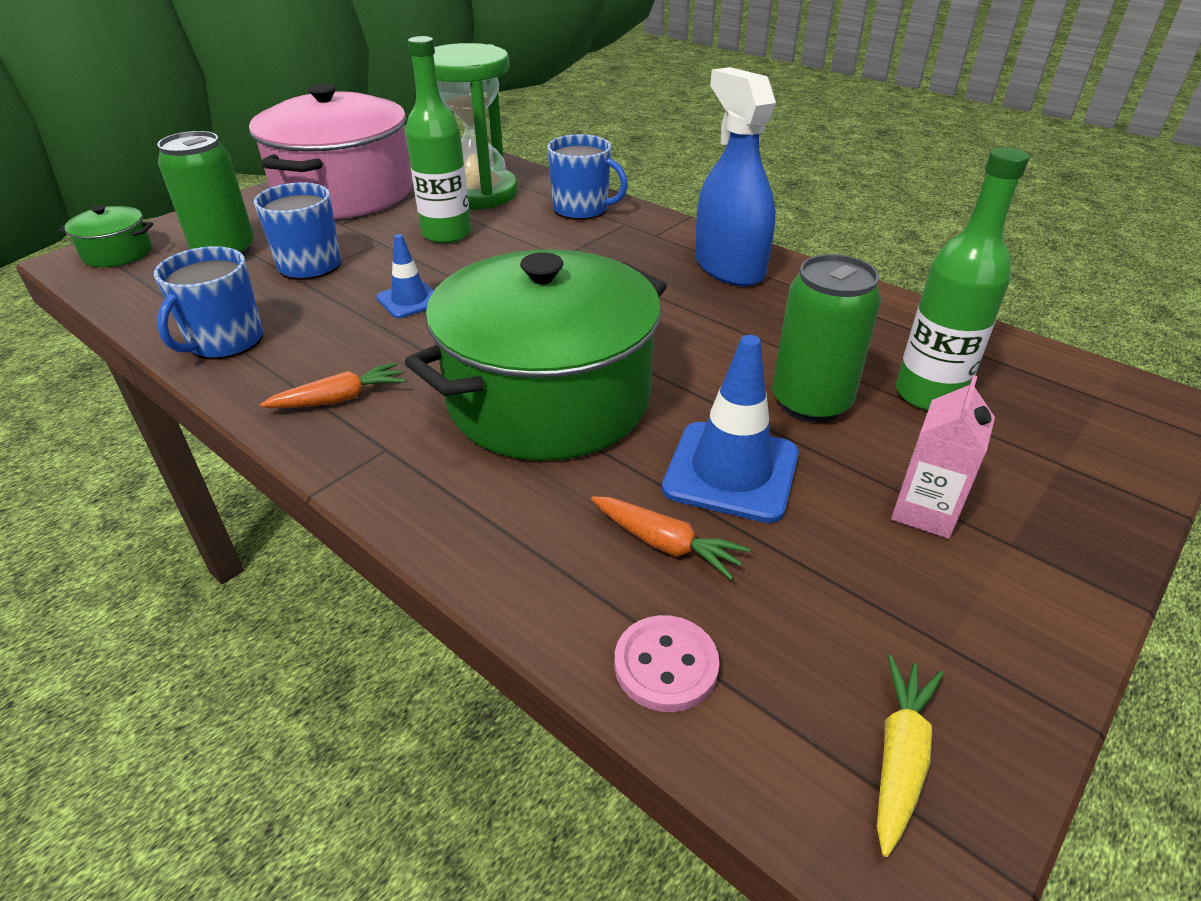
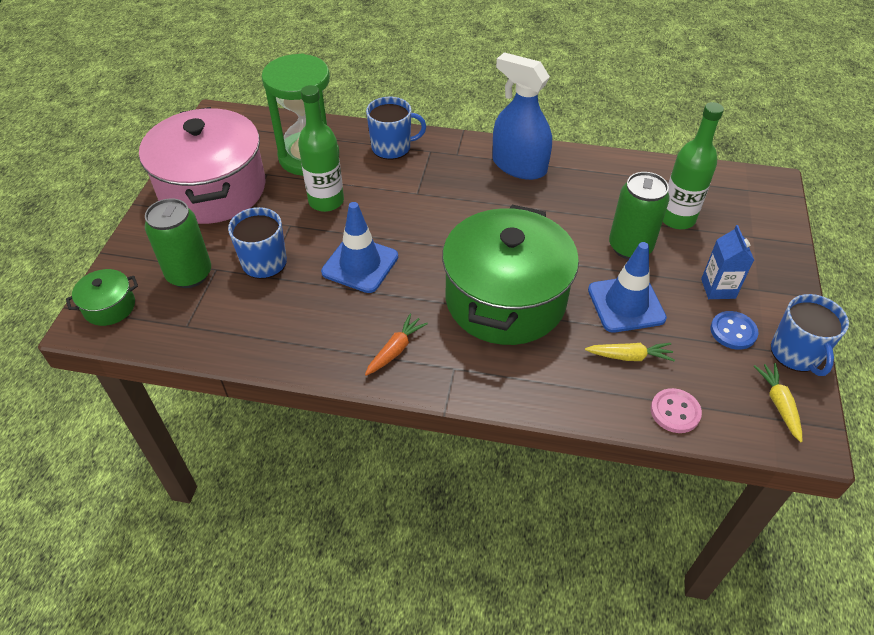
camera: 30 degrees left, 10 degrees up
blue mug [154,246,263,359] -> blue mug moved to [771,294,849,376]
blue traffic cone [376,234,434,318] -> blue traffic cone [321,202,398,293], size x1.69
orange carrot [591,496,750,580] -> yellow carrot [585,343,675,361]
pink carton [891,375,995,539] -> blue carton [701,225,754,299]
none -> blue button [711,311,758,350]

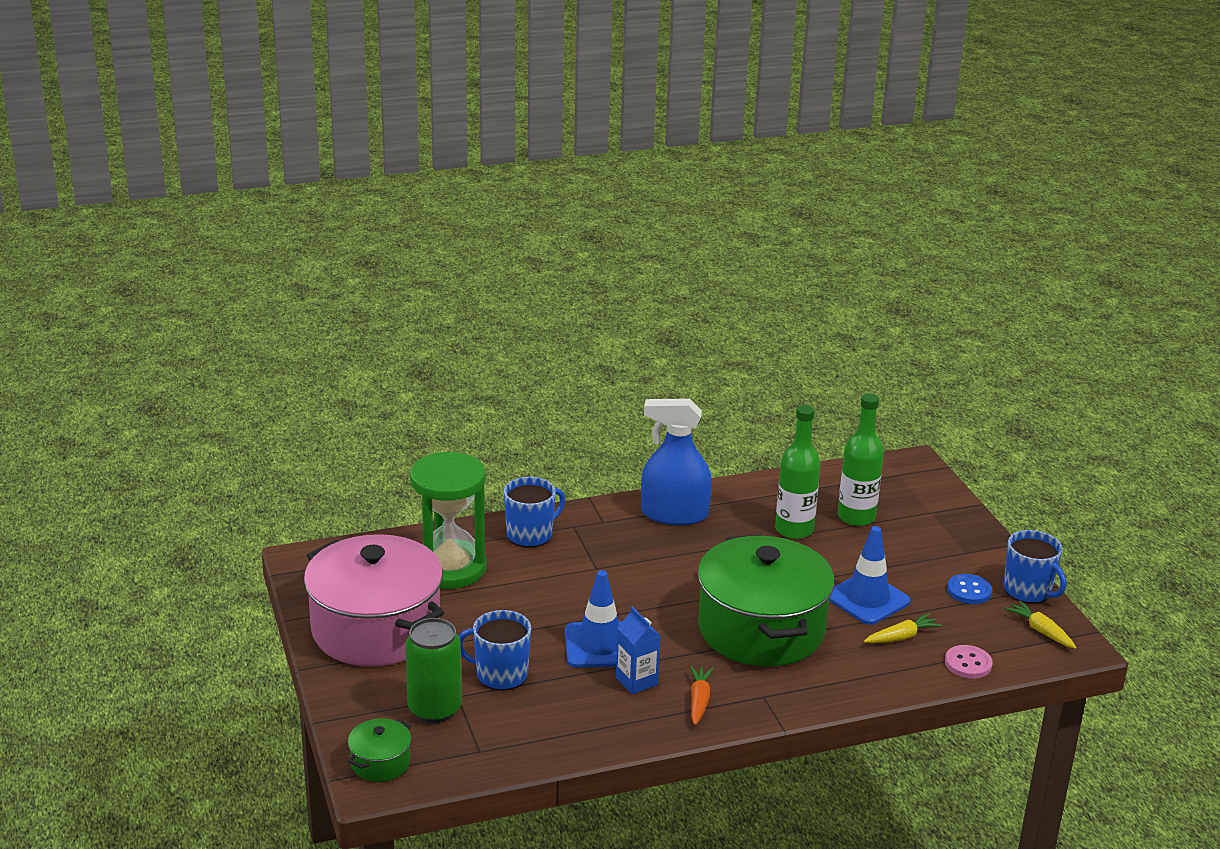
camera: 30 degrees left, 20 degrees down
green bottle [298,85,344,212] -> green bottle moved to [775,405,821,539]
green can [609,172,670,260] -> none
blue carton [701,225,754,299] -> blue carton moved to [616,607,661,694]

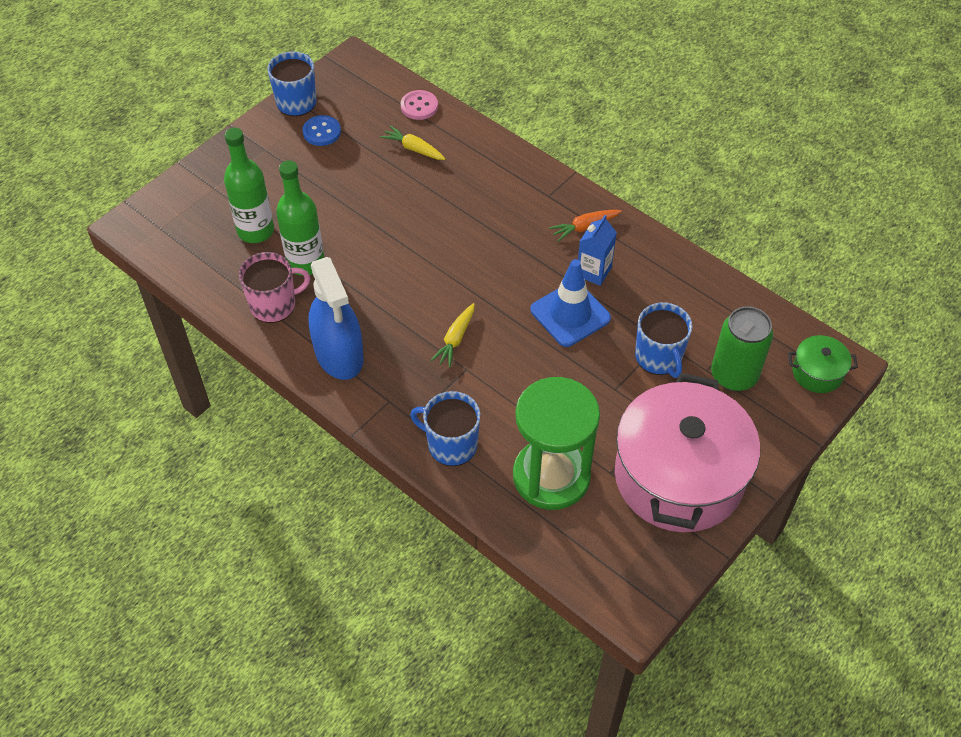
camera: 120 degrees left, 25 degrees up
green pot [698,534,835,667] -> none
blue traffic cone [829,526,911,625] -> none
yellow carrot [1005,600,1076,649] -> yellow carrot moved to [431,303,475,368]
none -> pink mug [239,252,310,323]

